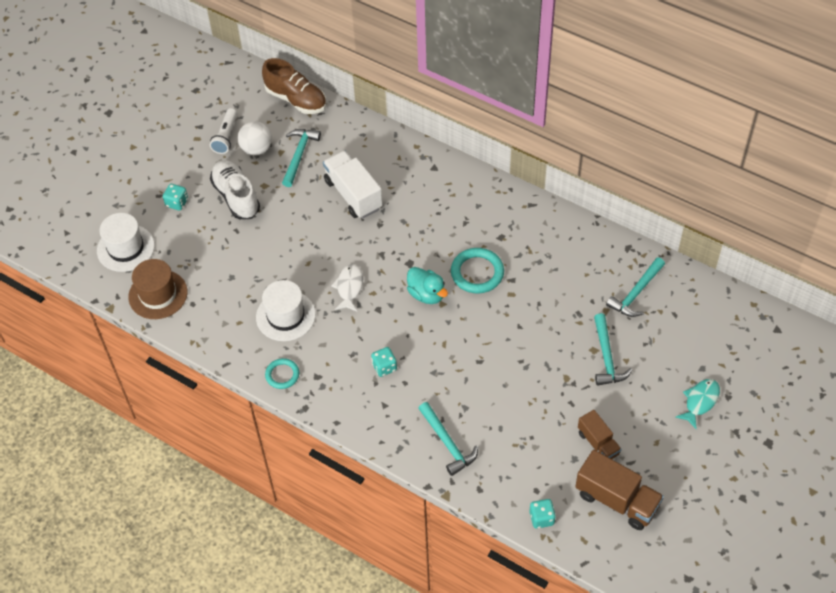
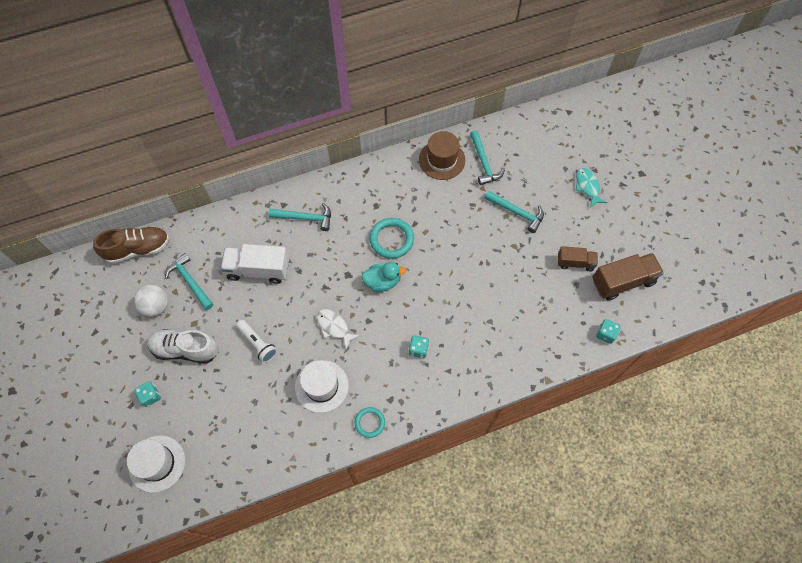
camera: 55 degrees left, 10 degrees up
brown hat [128,259,188,319] -> brown hat moved to [419,131,465,180]
white flashlight [210,108,237,154] -> white flashlight moved to [236,320,277,363]
turquoise hammer [418,402,478,476] -> turquoise hammer moved to [268,203,331,231]

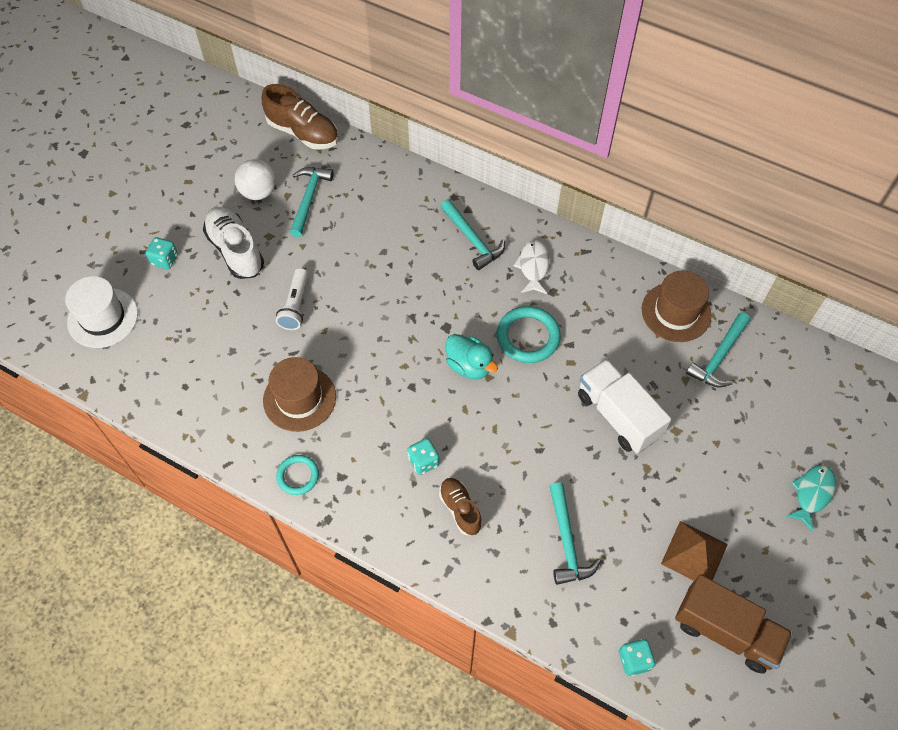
camera: 50 degrees right, 5 degrees down
white truck [221,244,289,284] -> white truck moved to [578,359,671,453]
white hat [295,360,348,413] -> brown hat [263,357,336,432]
white fish [317,309,360,349] -> white fish moved to [513,240,549,294]
turquoise hammer [485,191,544,233] -> turquoise hammer moved to [549,483,601,585]
brown truck [558,246,598,271] -> brown pyramid [661,521,728,581]
none -> brown shoe [439,478,482,535]

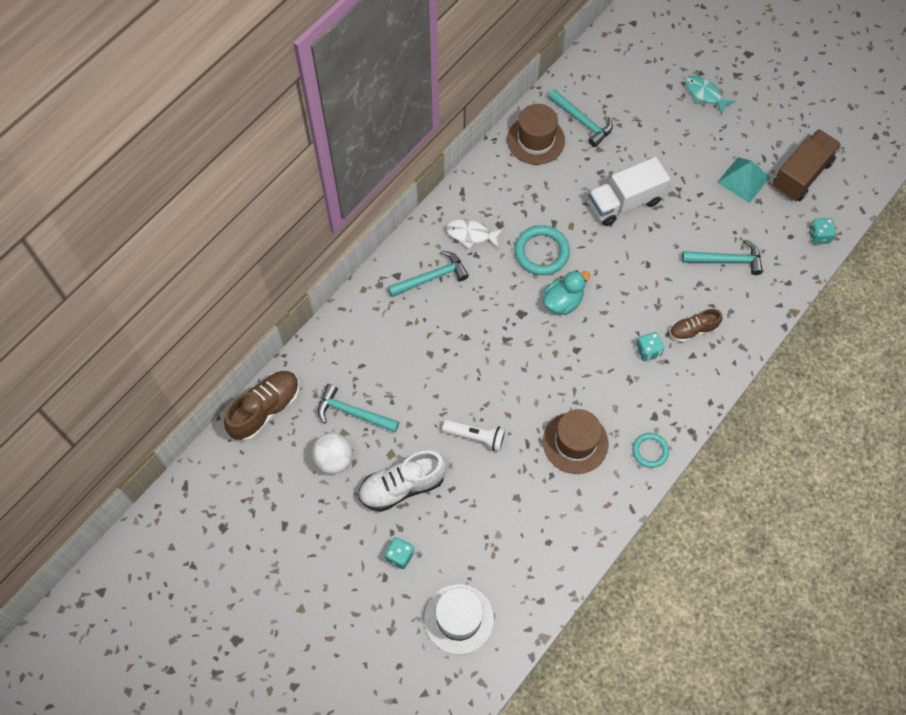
camera: 80 degrees left, 5 degrees up
brown pyramid [661,521,728,581] -> turquoise pyramid [717,157,770,203]

